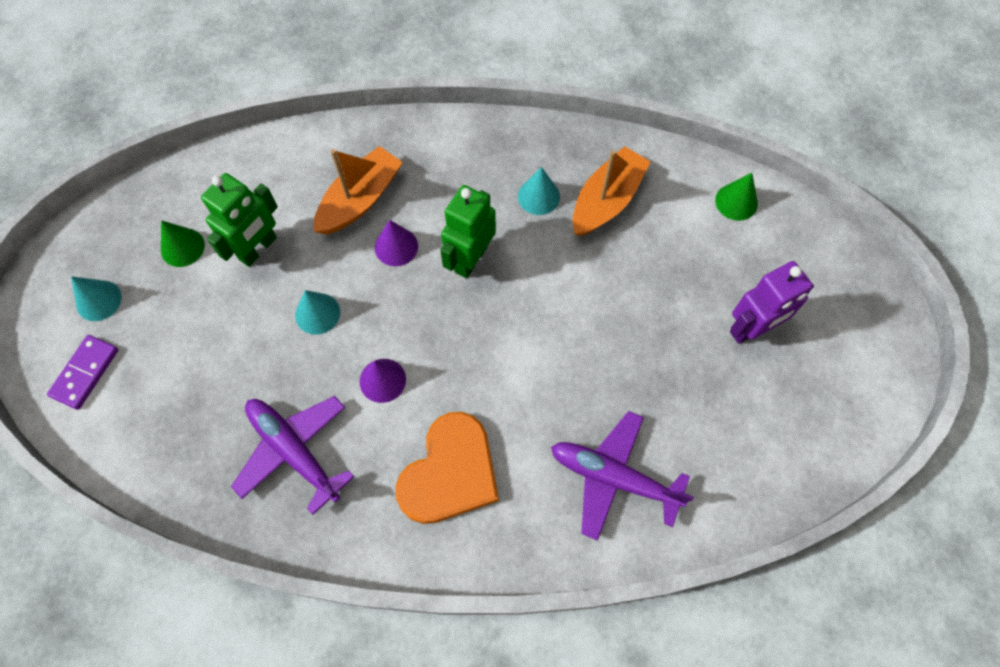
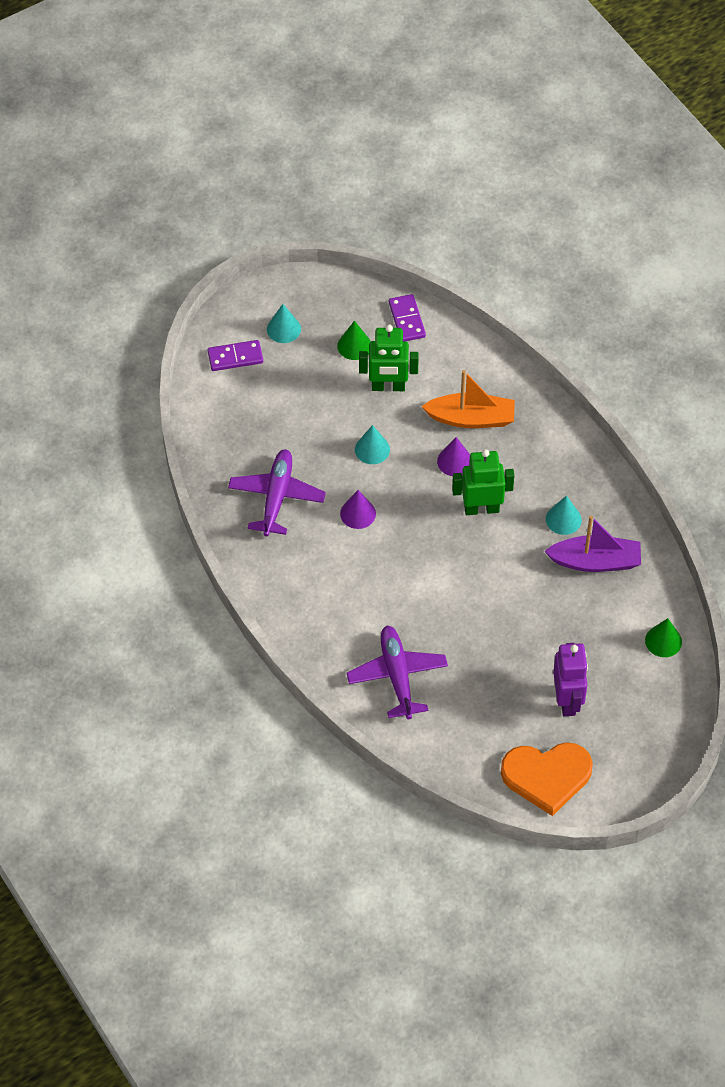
camera: 55 degrees right, 10 degrees down
orange heart [395,412,499,524] -> orange heart moved to [501,742,593,816]
orange boat [572,146,651,236] -> purple boat [544,516,641,572]
purple robot [730,261,814,344] -> purple robot turned 120 degrees counterclockwise [553,643,588,716]
none -> purple domino [389,294,426,341]

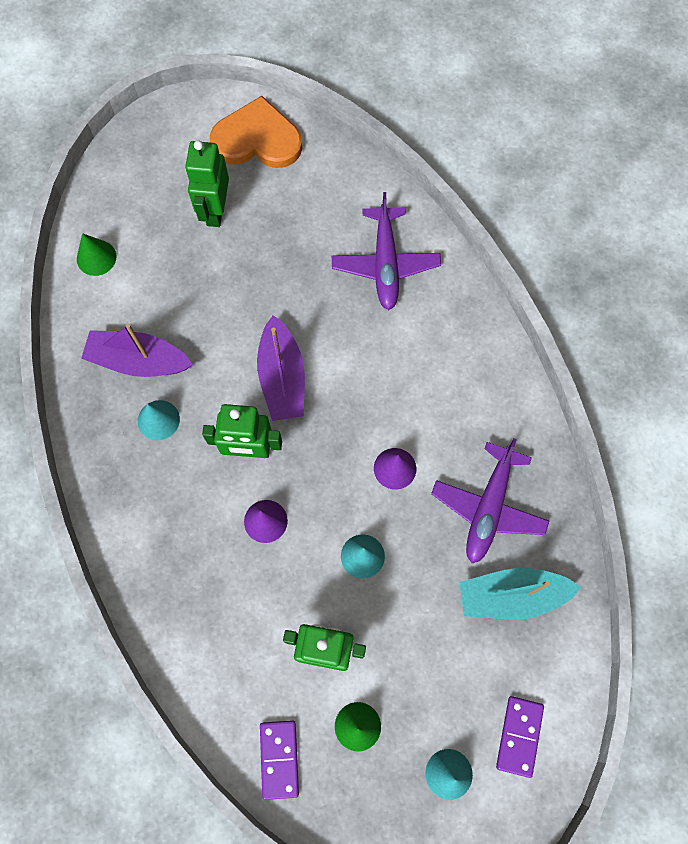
camera: 170 degrees left, 15 degrees up
purple domino [208,340,263,371] -> purple domino turned 75 degrees counterclockwise [496,696,544,778]
orange boat [421,370,515,428] -> none
purple robot [553,643,588,716] -> green robot [185,140,229,227]
none -> purple boat [257,315,305,421]
none -> turquoise boat [459,568,581,620]

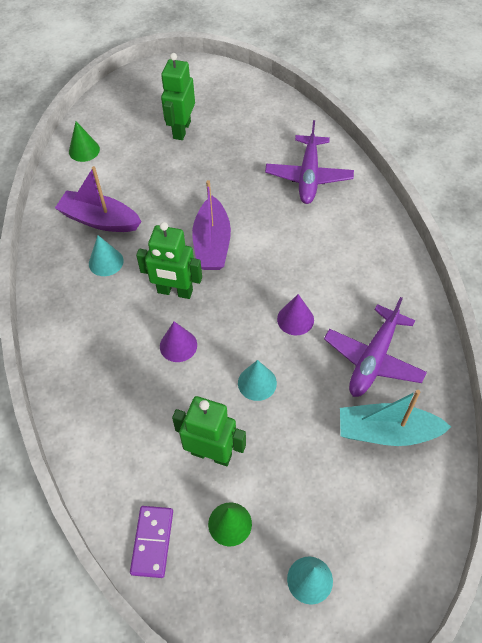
camera: 10 degrees right, 15 degrees down
orange heart [210,96,302,168] -> none
purple domino [496,696,544,778] -> none

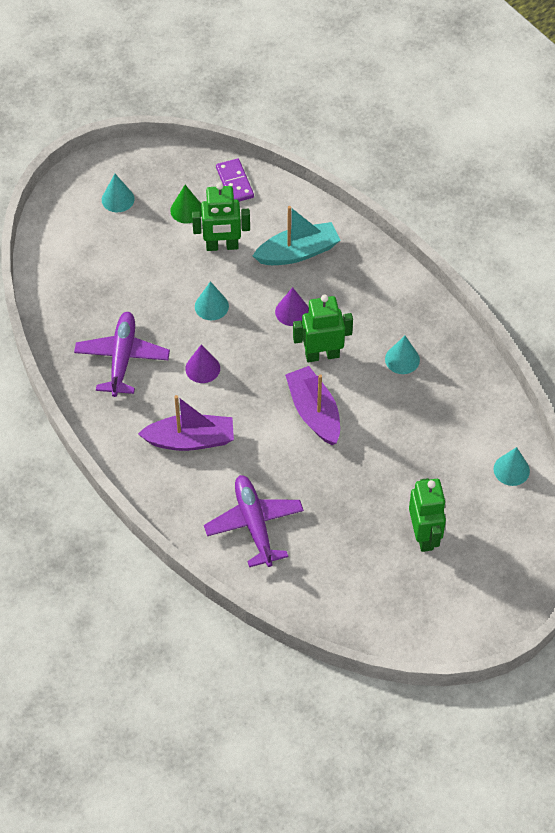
camera: 155 degrees right, 0 degrees up
purple boat [55,166,142,232] -> purple boat moved to [138,395,234,451]
green cone [69,121,100,162] -> turquoise cone [494,447,530,486]
turquoise boat [340,390,451,446] -> turquoise boat moved to [253,206,340,265]

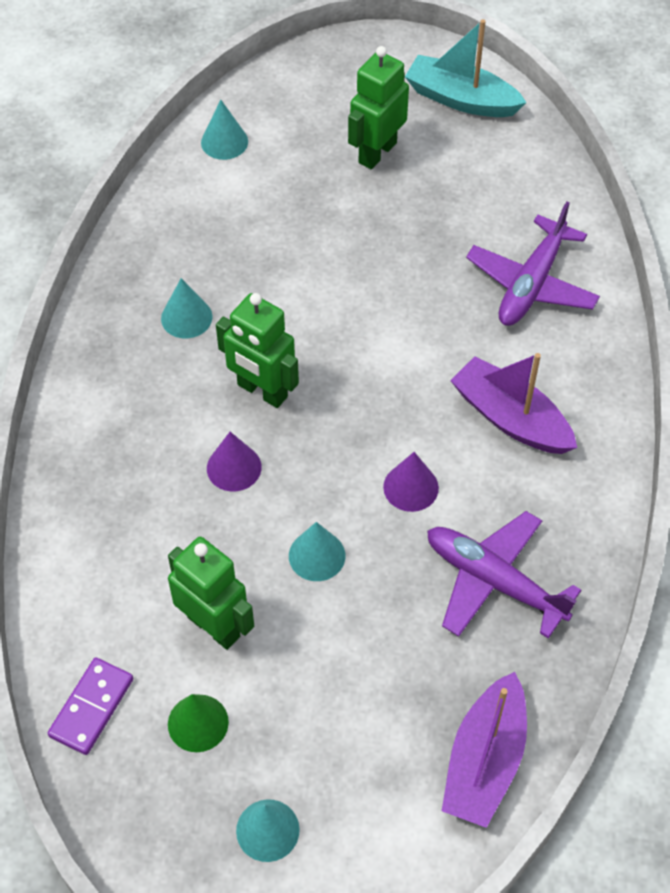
camera: 135 degrees left, 0 degrees up
purple plane [74,312,170,397] -> purple plane turned 75 degrees clockwise [427,511,581,639]
turquoise boat [253,206,340,265] -> turquoise boat moved to [405,19,527,117]
purple boat [285,366,340,445] -> purple boat moved to [442,672,527,828]

